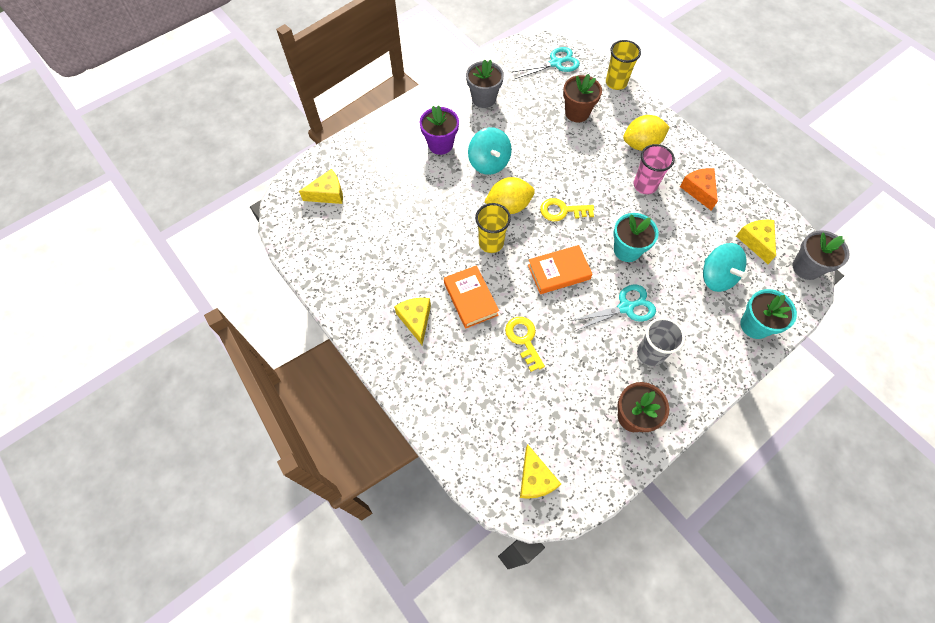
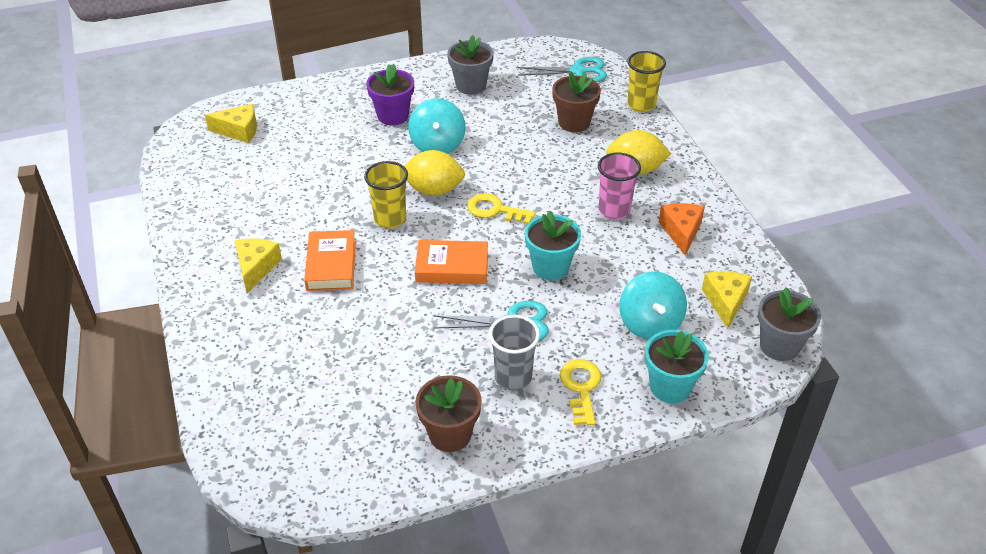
camera: 20 degrees right, 20 degrees down
yellow key [505,317,545,372] -> yellow key moved to [560,359,602,426]
yellow cheese [520,444,561,499] -> none

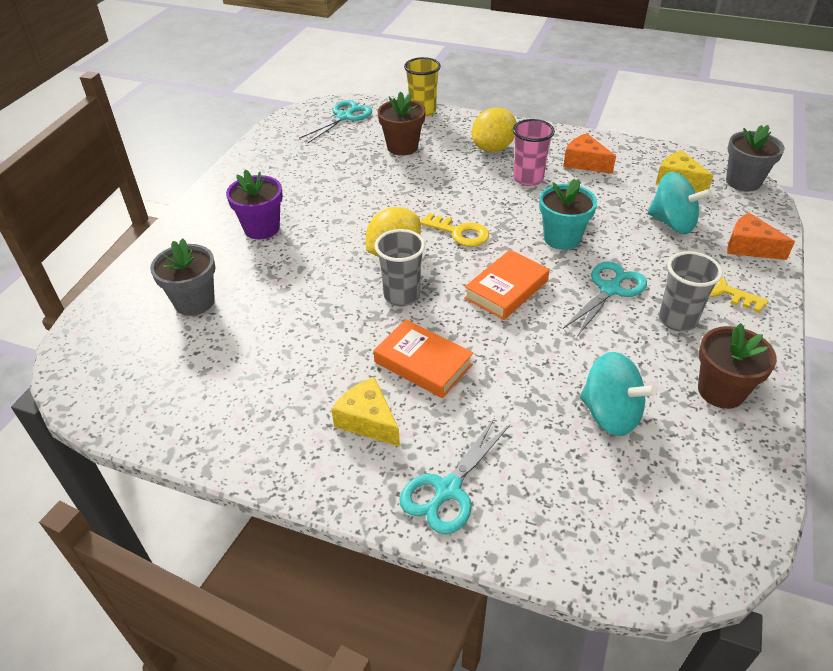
camera: 50 degrees left, 0 degrees up
yellow cheese [205,104,257,143] -> none
yellow cup [364,161,408,229] -> grey cup [375,229,425,306]
turquoise spinning top [408,98,466,154] -> turquoise spinning top moved to [580,352,657,436]
grey flower pot [447,35,494,95] -> grey flower pot moved to [150,238,215,316]
yellow key [467,193,536,224] -> yellow key turned 120 degrees counterclockwise [420,213,489,247]
turquoise flower pot [645,330,709,403] -> orange cheese [727,213,795,260]
none -> turquoise scissors [400,417,510,534]

